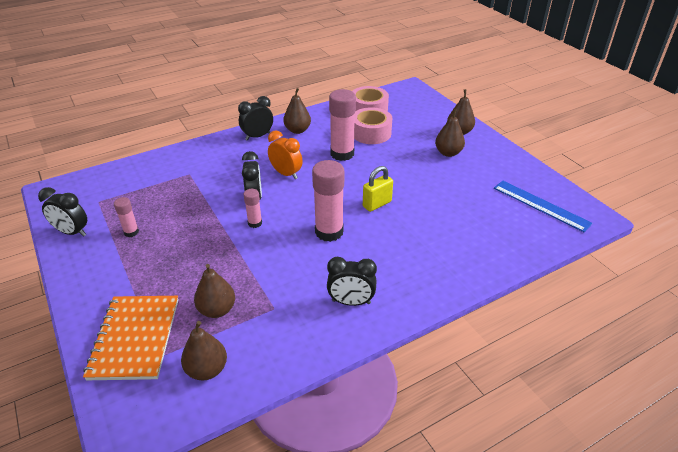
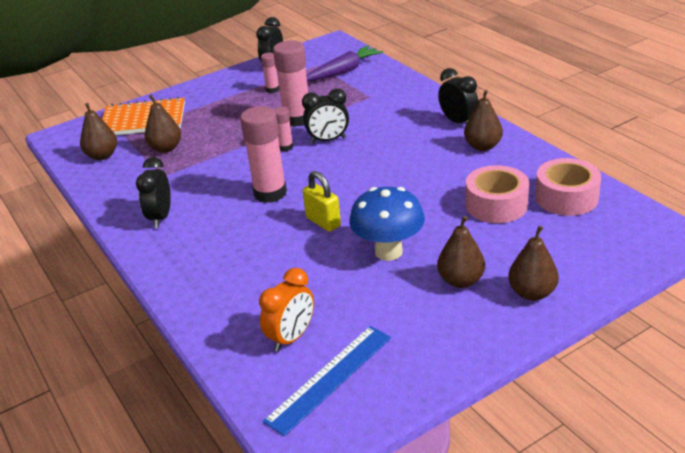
camera: 90 degrees right, 5 degrees down
orange clock [268,130,303,179] -> orange clock moved to [259,268,314,352]
pink glue stick [329,89,356,161] -> pink glue stick moved to [273,40,308,127]
none -> purple carrot [306,45,383,81]
none -> blue mushroom [349,187,425,261]

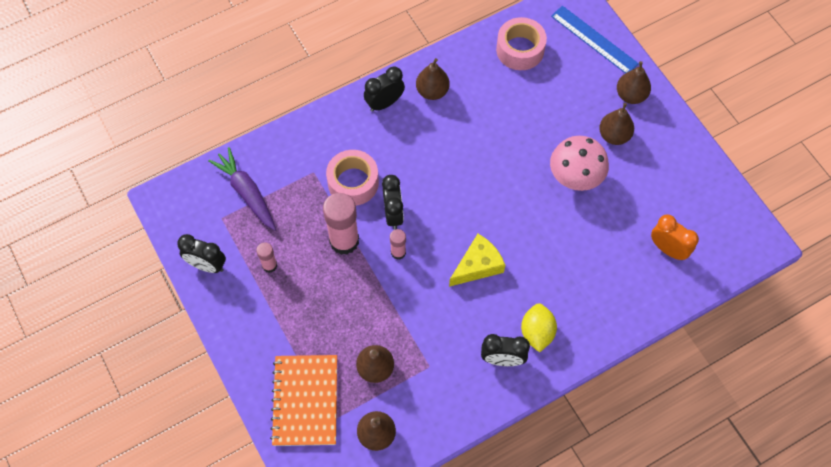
camera: 90 degrees left, 30 degrees up
pink glue stick [240,106,287,203] -> yellow cheese [449,234,505,287]
blue ruler [263,326,391,436] -> blue ruler moved to [551,6,639,73]
yellow padlock [303,171,341,232] -> none
blue mushroom [349,187,425,261] -> pink mushroom [550,136,609,191]
pink tape [465,165,529,223] -> pink tape moved to [326,150,379,206]
none -> yellow lemon [521,303,557,353]

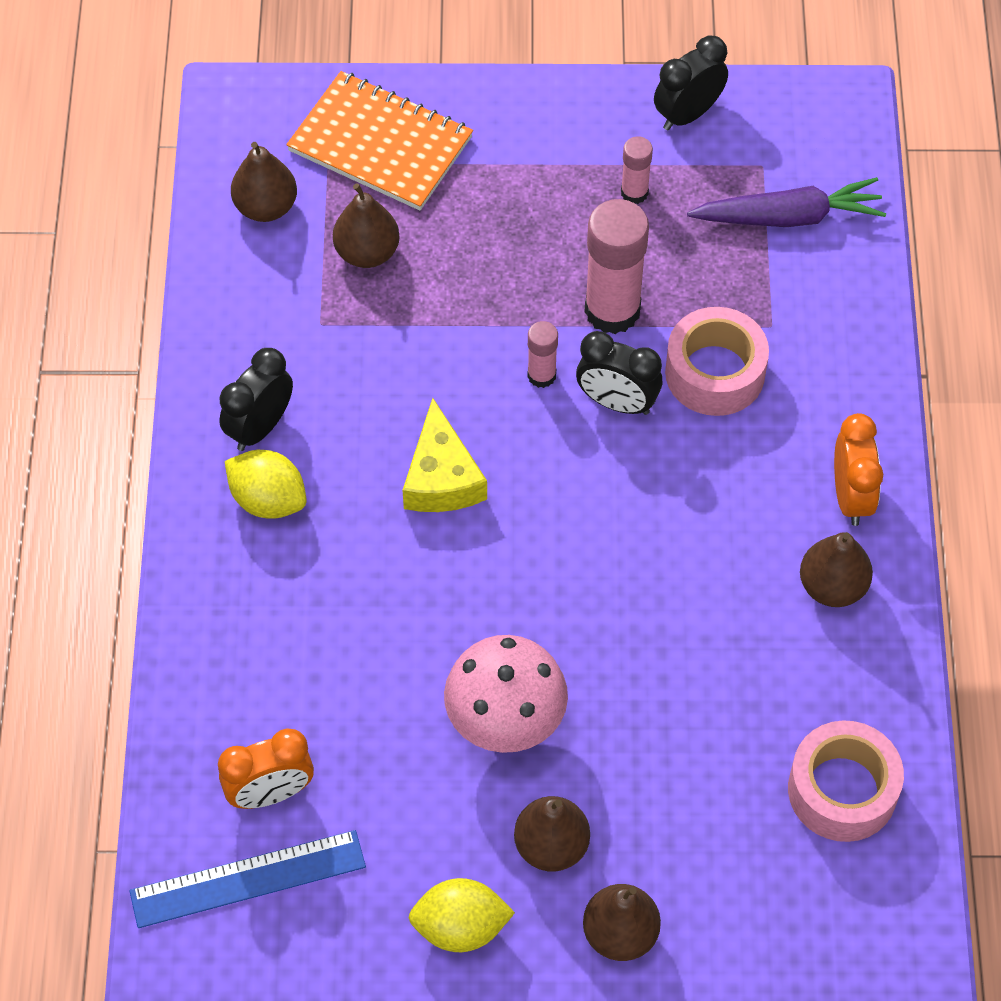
camera: 120 degrees right, 5 degrees down
black clock [364,66,405,112] -> orange clock [834,413,883,526]
blue ruler [551,6,639,73] -> blue ruler moved to [129,830,366,928]
none -> yellow lemon [408,878,515,952]

